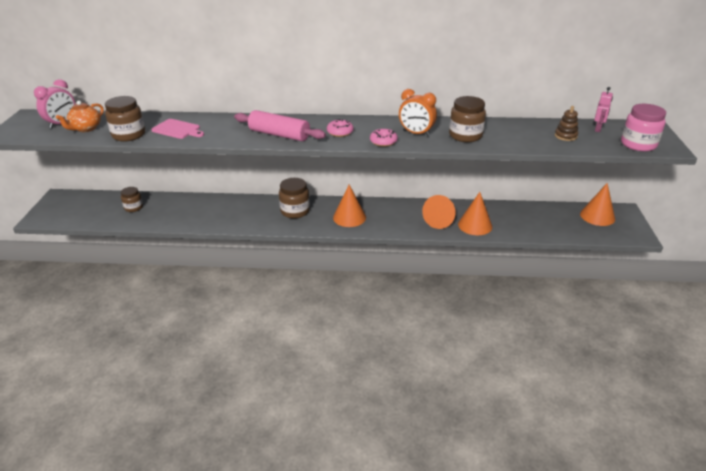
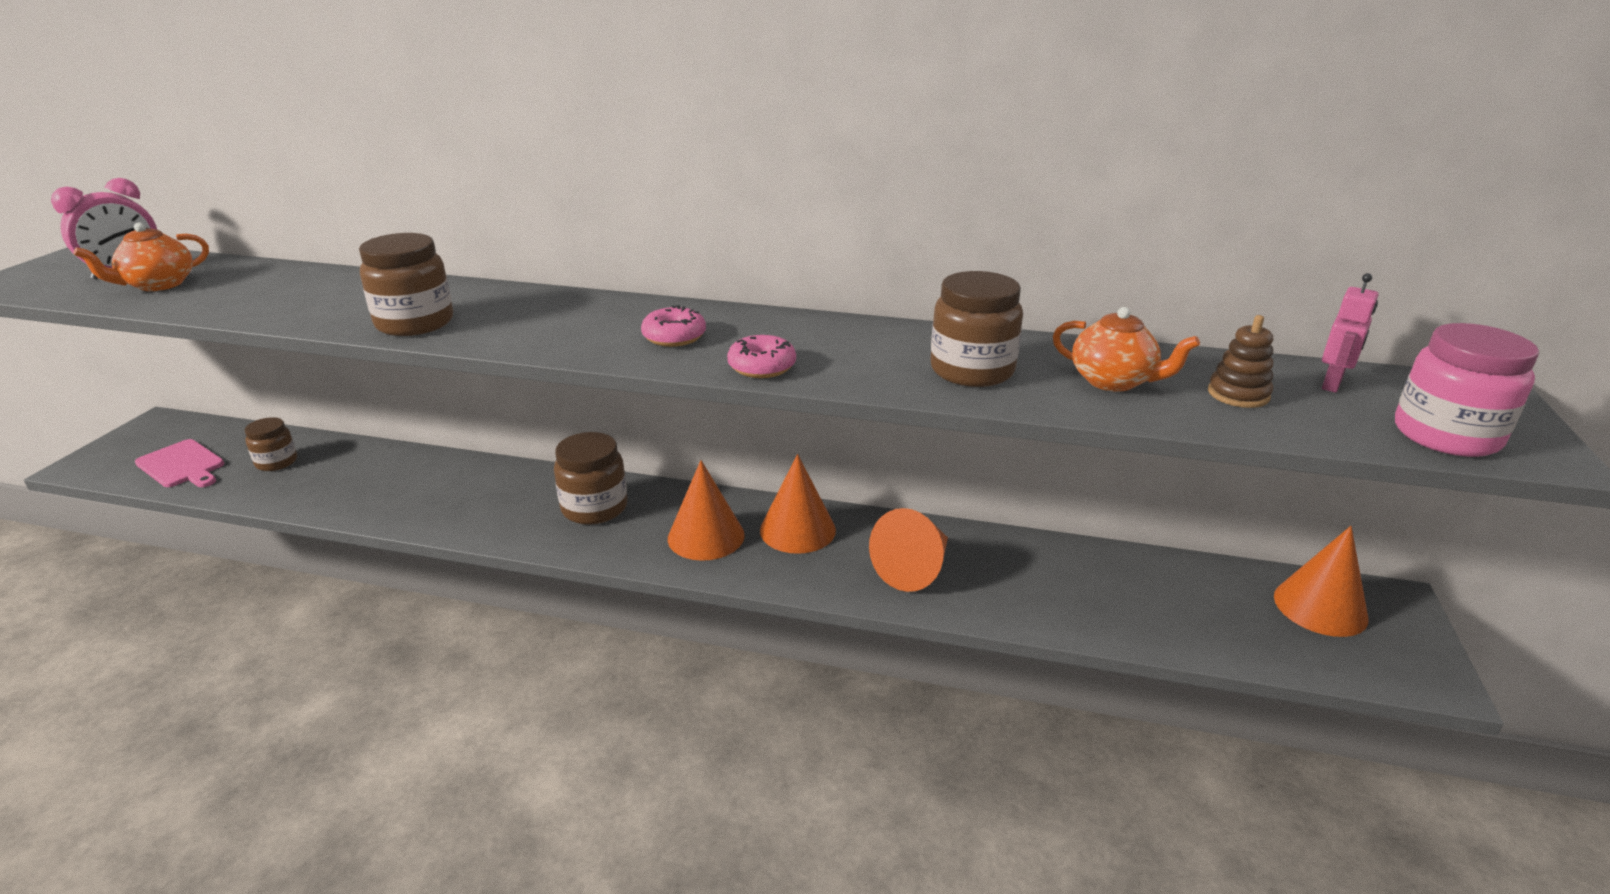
camera: 10 degrees right, 5 degrees down
brown jar [105,96,145,142] -> brown jar moved to [359,233,453,336]
pink cutting board [151,119,204,139] -> pink cutting board moved to [135,439,224,487]
pink rolling pin [234,110,326,141] -> none
orange clock [399,89,437,136] -> none
orange cone [458,192,492,235] -> orange cone moved to [760,454,836,554]
none -> orange teapot [1053,307,1200,392]

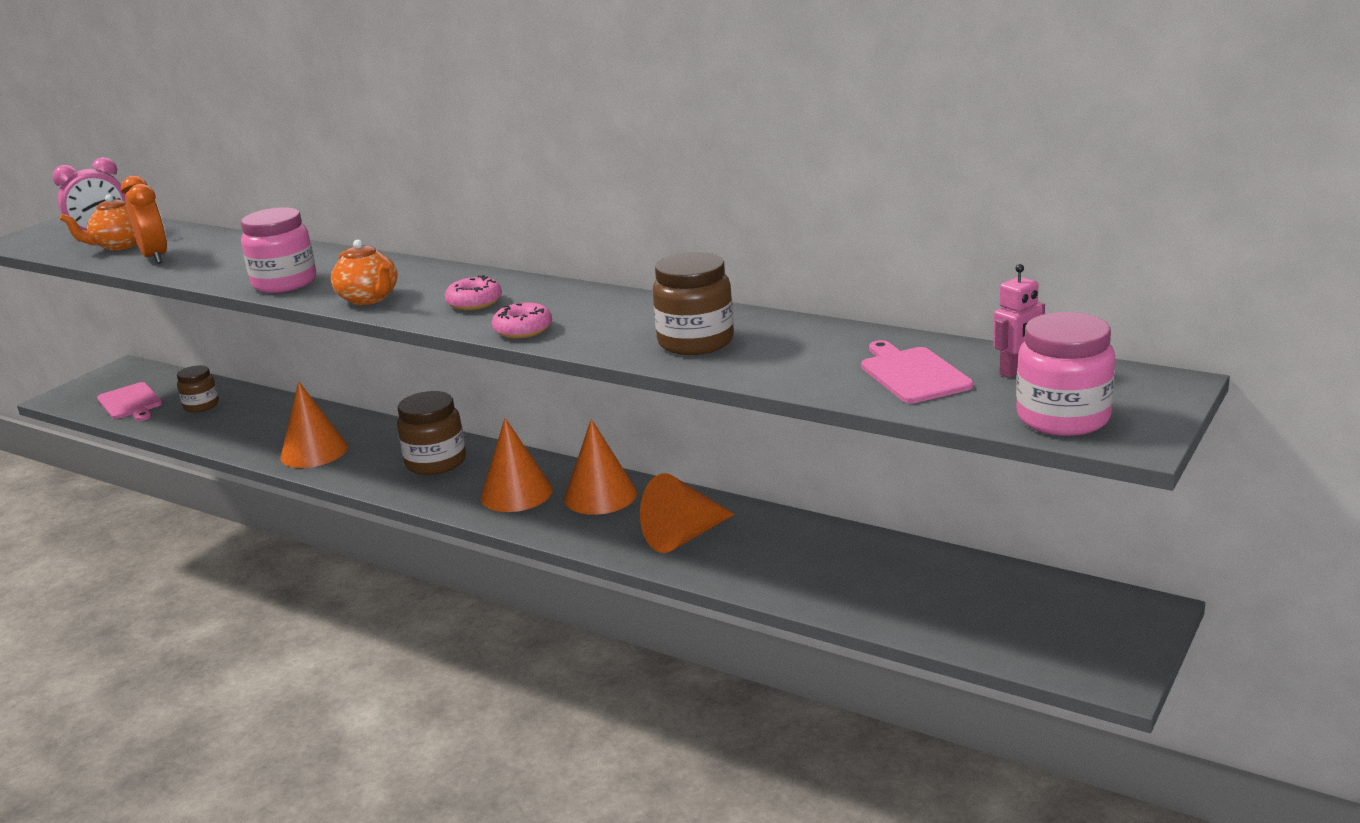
camera: 20 degrees right, 5 degrees down
brown jar [359,233,453,336] -> pink jar [241,207,316,293]
orange teapot [1053,307,1200,392] -> orange teapot moved to [331,240,398,305]
brown stacking toy [1208,315,1273,408] -> pink cutting board [861,340,973,403]
orange cone [1274,526,1369,637] -> orange cone moved to [281,382,348,468]
none -> orange clock [121,176,167,264]

